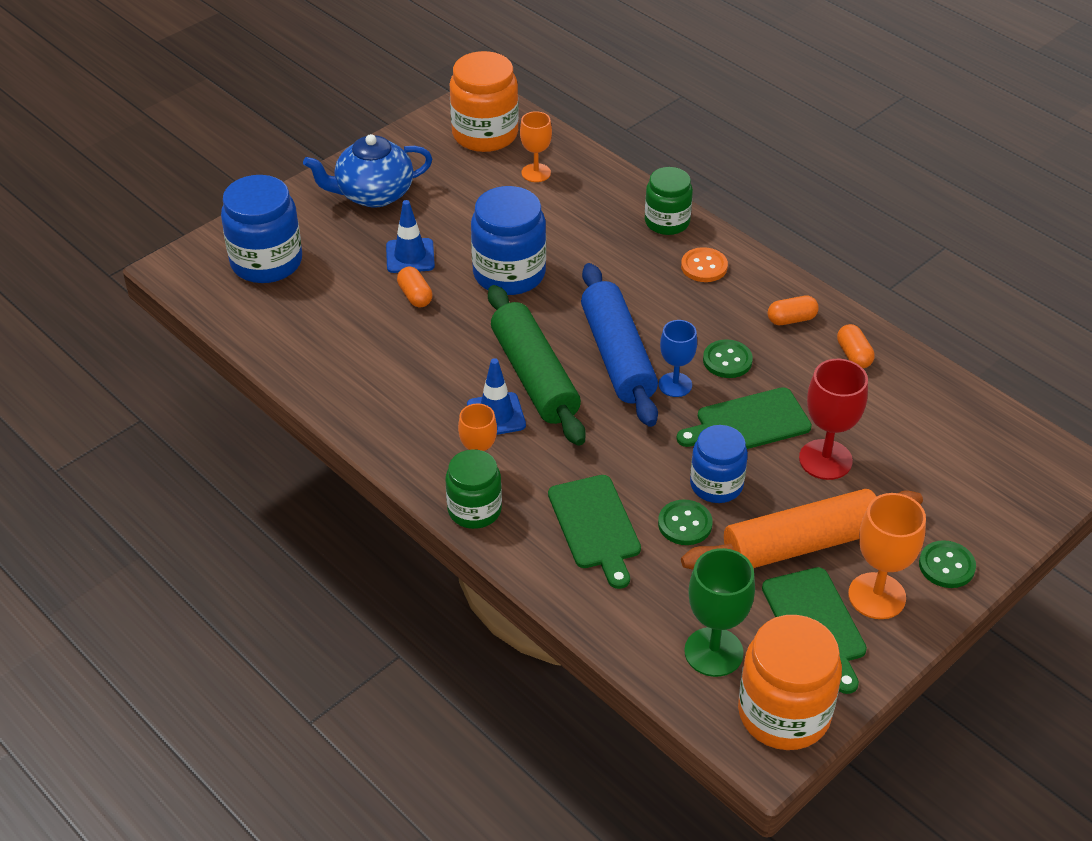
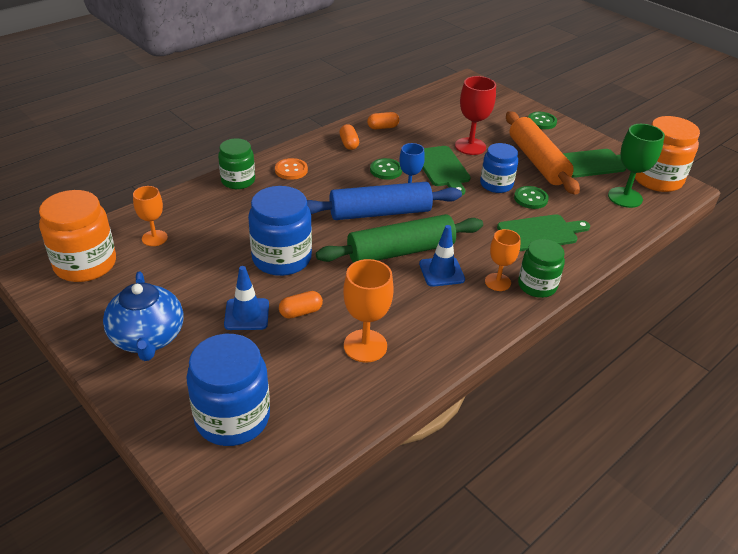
camera: 90 degrees left, 5 degrees down
orange goblet [848,493,926,619] -> orange goblet moved to [343,259,394,362]

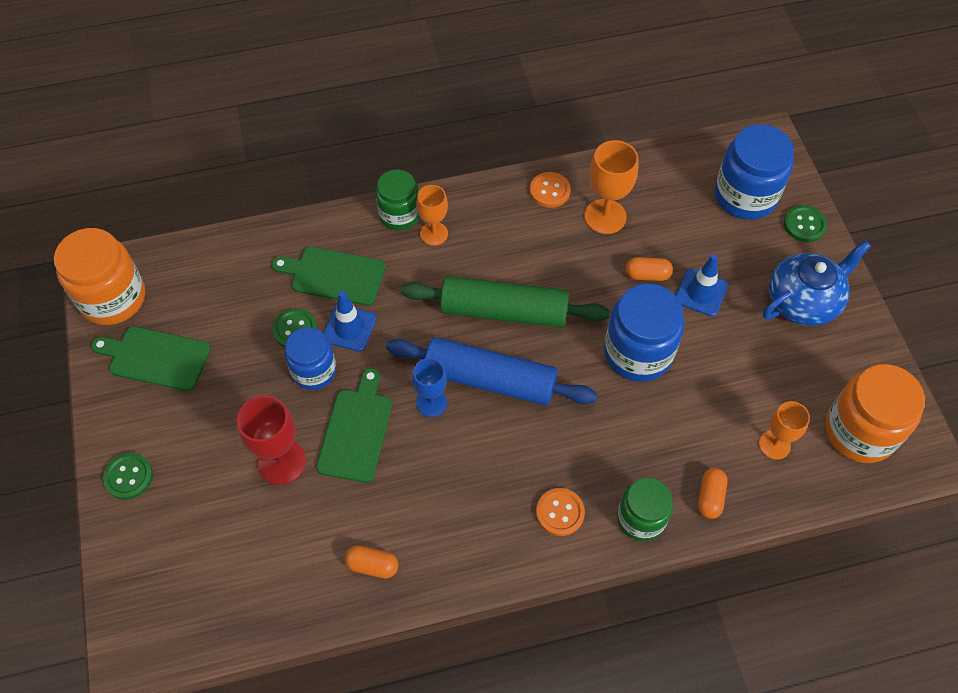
camera: 150 degrees left, 20 degrees up
blue teapot [103,271,183,361] -> blue teapot turned 45 degrees clockwise [763,240,871,326]
orange capsule [339,124,359,150] -> orange capsule moved to [698,468,728,519]
green button [370,158,402,180] -> green button moved to [784,205,827,242]
blue traffic cone [419,225,465,287] -> blue traffic cone moved to [323,291,377,352]
orange rolling pin [506,111,580,195] -> none
green goblet [608,124,665,208] -> none
none -> orange button [530,172,571,208]

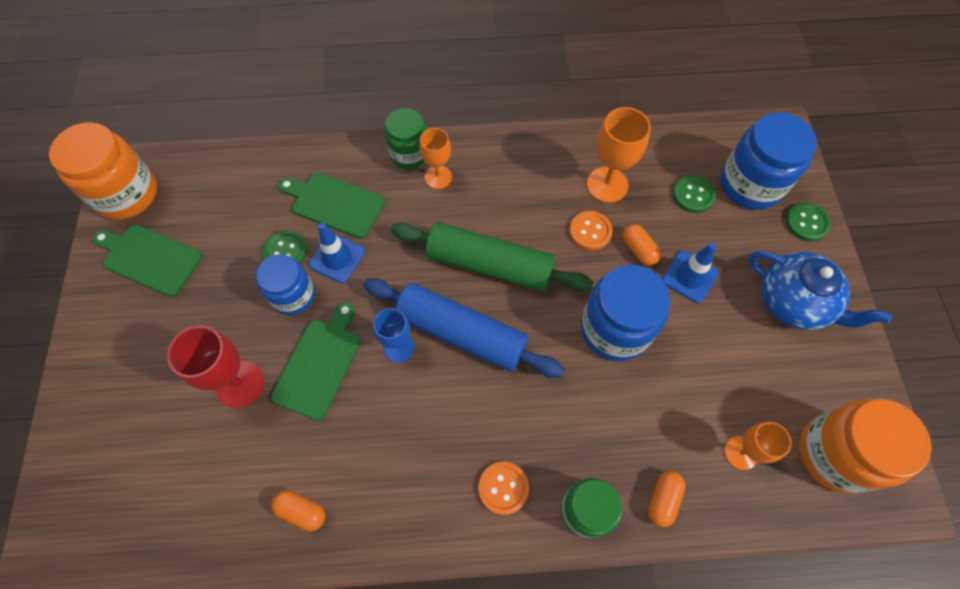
camera: 10 degrees right, 5 degrees up
green button [103,453,153,500] -> green button moved to [673,175,716,213]
orange button [530,172,571,208] -> orange button moved to [569,211,613,250]
orange capsule [626,257,673,281] -> orange capsule turned 45 degrees clockwise [622,224,661,266]
blue teapot [763,240,871,326] -> blue teapot turned 60 degrees clockwise [749,251,892,330]

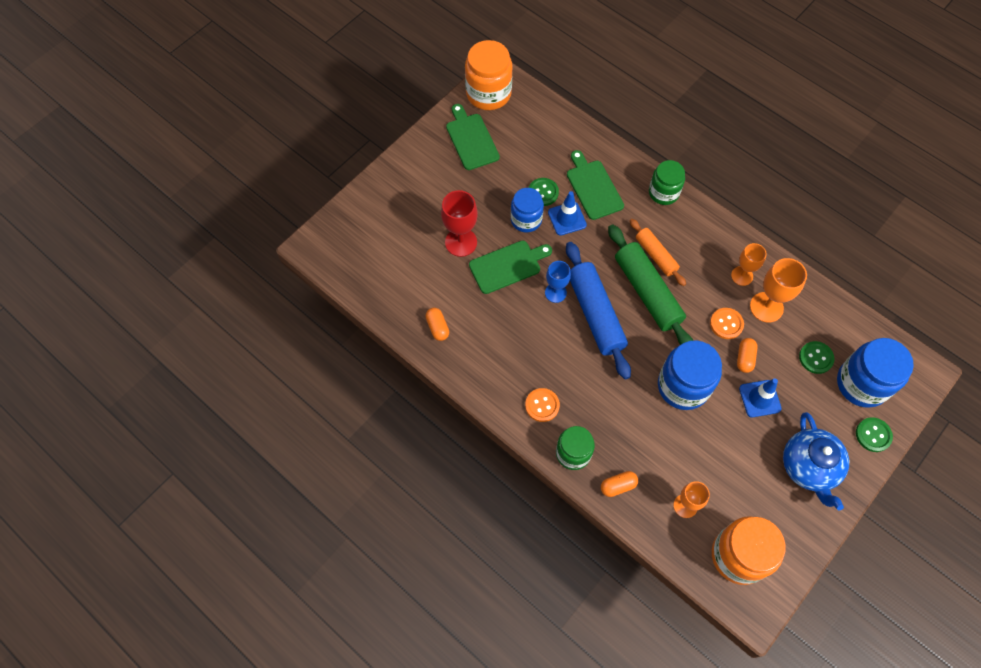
camera: 45 degrees right, 0 degrees up
orange goblet [419,128,452,189] -> orange goblet moved to [731,243,767,286]
none -> orange rolling pin [630,219,686,286]

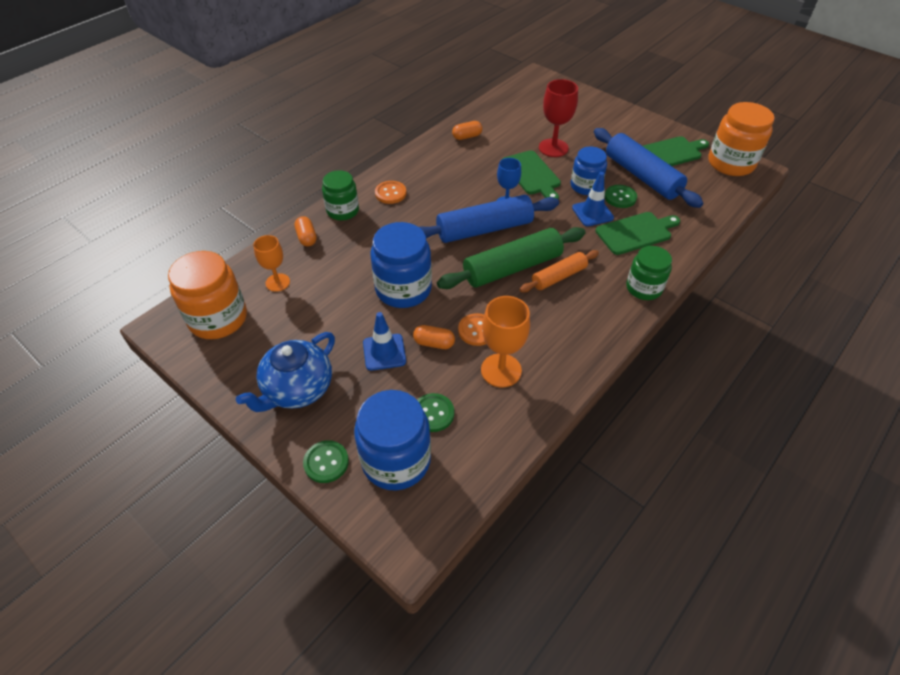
camera: 90 degrees right, 15 degrees down
orange goblet [731,243,767,286] -> none
blue teapot [783,412,849,510] -> blue teapot turned 45 degrees counterclockwise [236,332,335,412]
none -> blue rolling pin [594,128,703,208]

